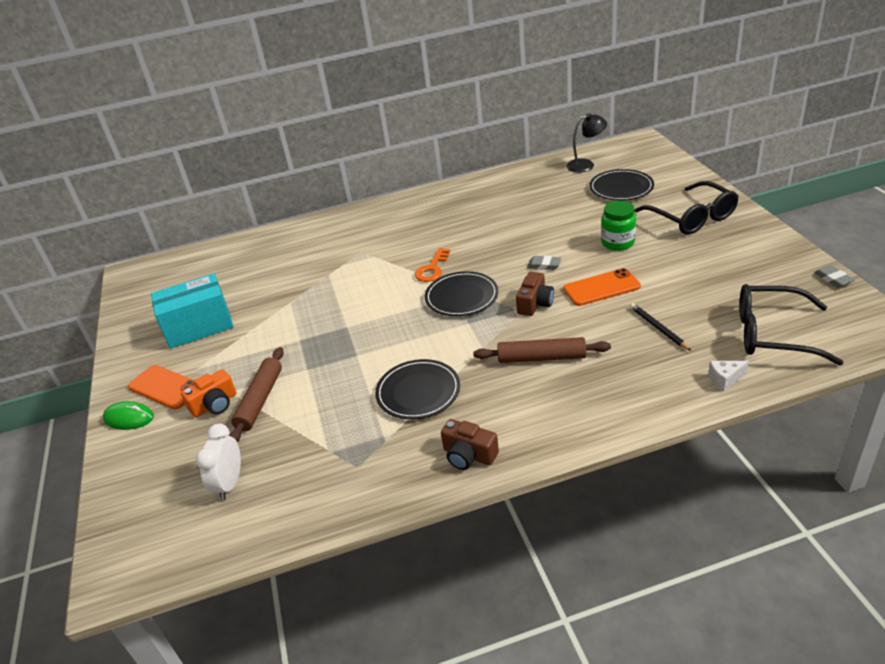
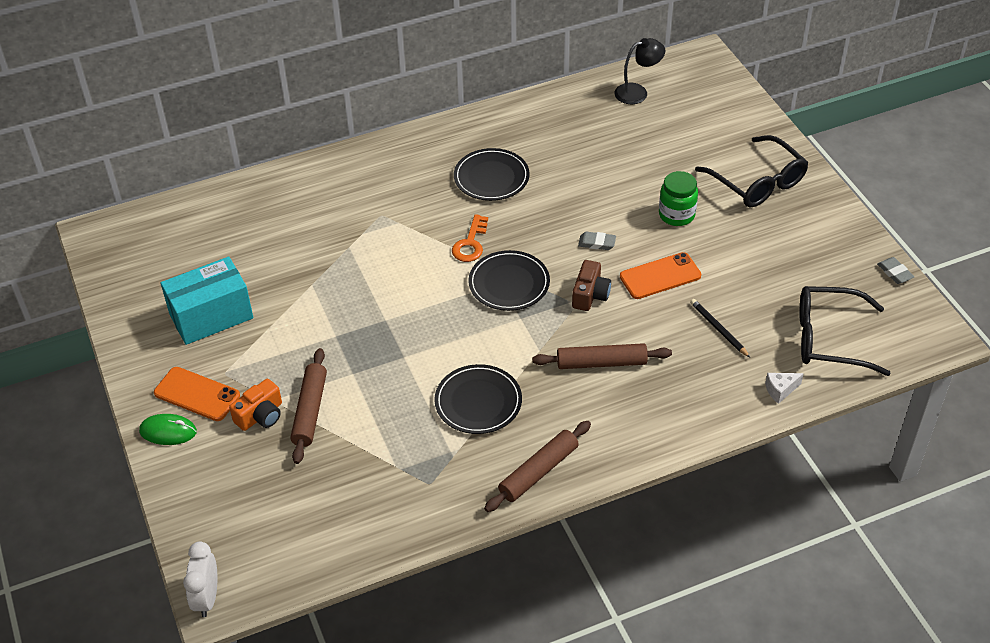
camera: 10 degrees left, 10 degrees up
white clock [196,423,241,500] -> white clock moved to [183,541,217,617]
brown camera [441,419,499,470] -> brown rolling pin [484,421,591,512]
black plate [589,169,654,201] -> black plate moved to [454,148,530,201]

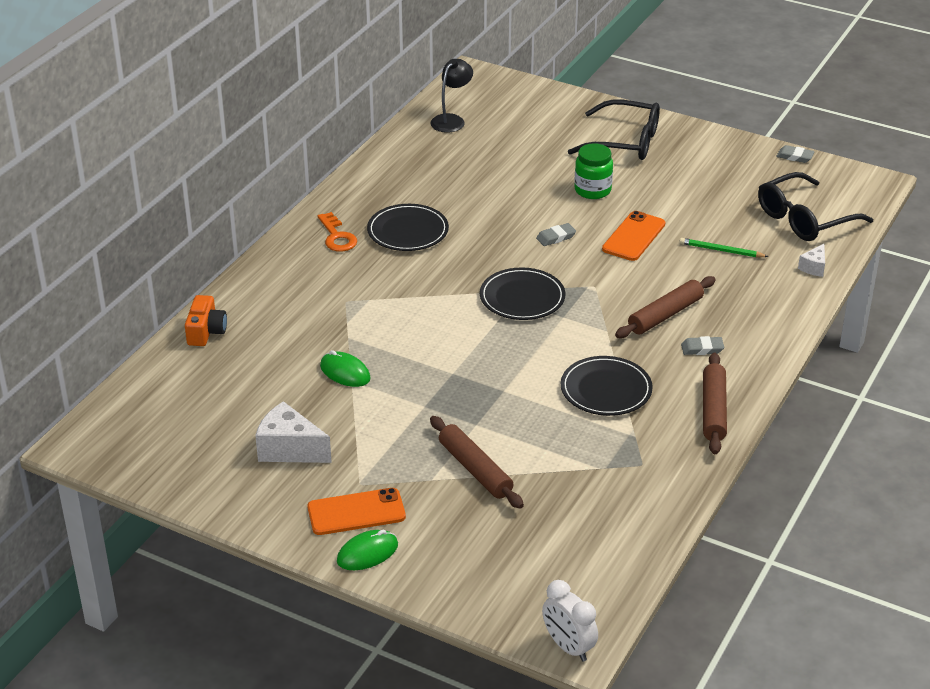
camera: 40 degrees left, 10 degrees down
turquoise box [161,257,254,345] -> white cheese [255,401,332,463]
orange camera [229,379,282,431] -> orange camera moved to [185,295,227,346]
orange key [452,214,488,262] -> orange key moved to [318,212,357,252]
brown camera [572,260,611,311] -> none
black pencil [690,299,750,358] -> green pencil [680,238,769,257]
none -> green mouse [320,350,371,387]
none -> grey eraser [681,336,724,355]

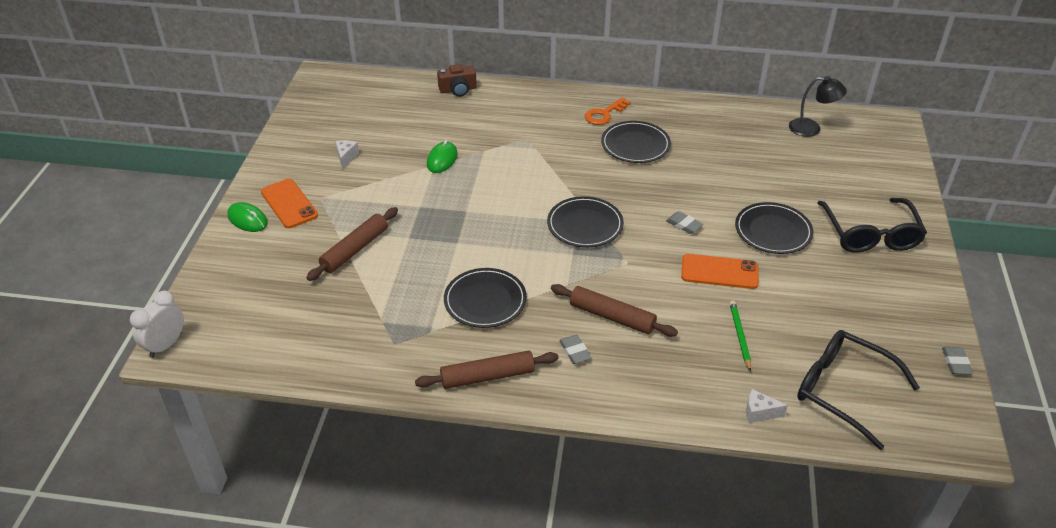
camera: 70 degrees right, 5 degrees up
orange camera [185,295,227,346] -> brown camera [437,64,477,97]
white cheese [255,401,332,463] -> white cheese [335,140,359,169], size x0.54
green jar [575,143,613,199] -> black plate [735,202,813,254]

